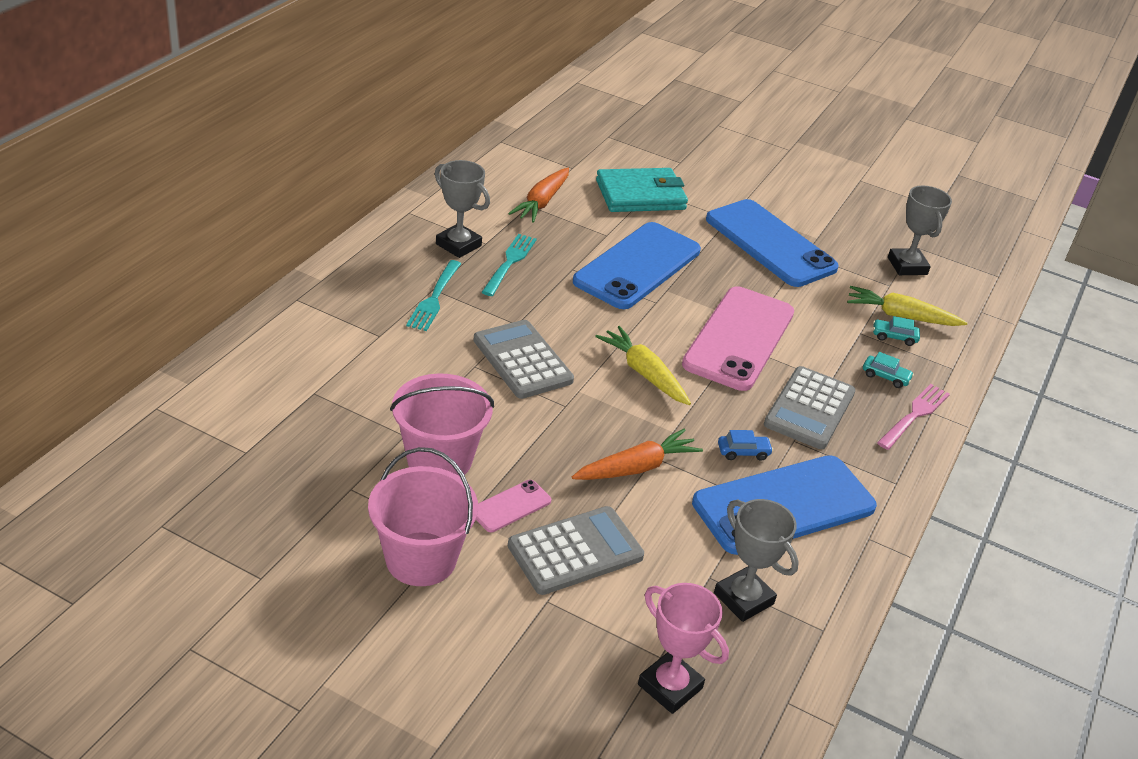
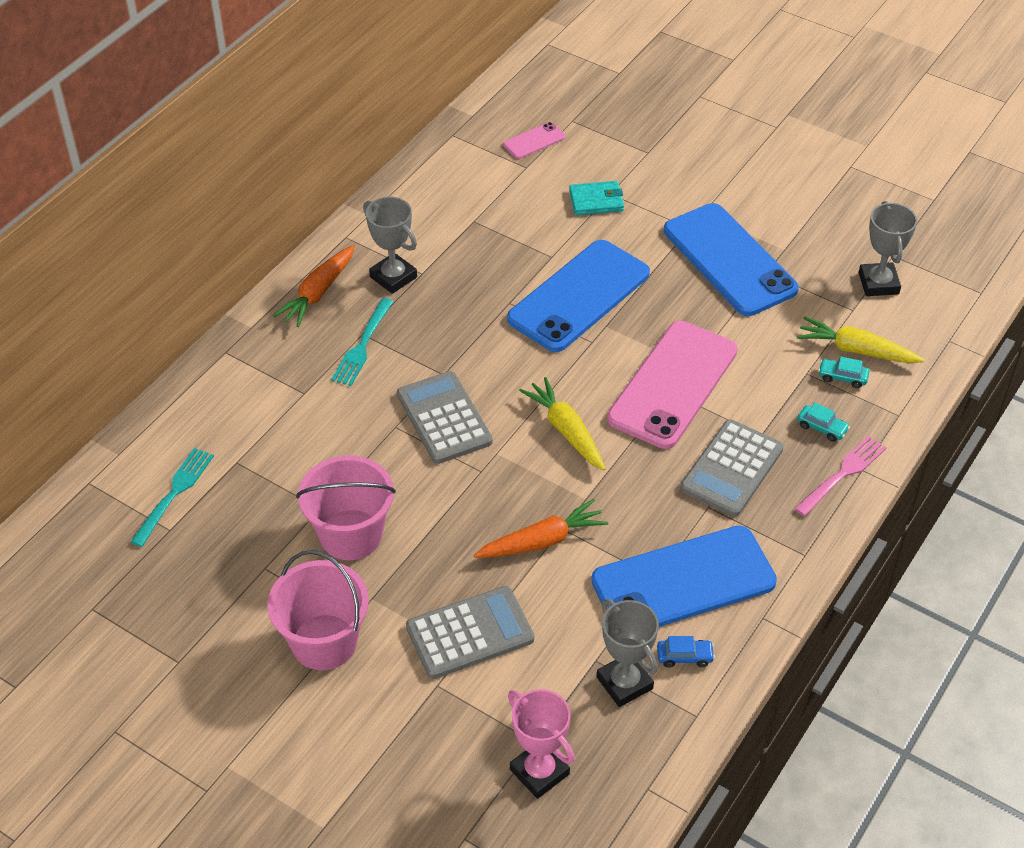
camera: 10 degrees right, 10 degrees up
pink phone [476,480,551,532] -> pink phone moved to [503,122,565,159]
turquoise fork [482,234,537,296] -> turquoise fork moved to [131,448,214,547]
orange carrot [508,168,569,223] -> orange carrot moved to [273,245,355,327]
turquoise wallet [596,168,688,212] -> turquoise wallet [569,181,624,215], size x0.58
blue car [718,430,773,461] -> blue car moved to [657,636,715,668]

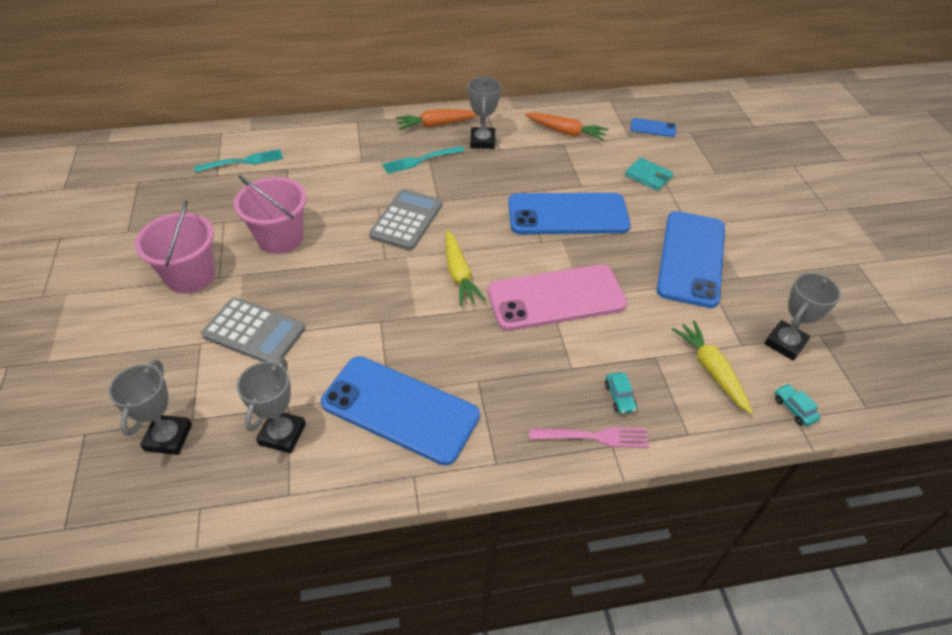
camera: 45 degrees right, 0 degrees up
orange carrot [474,499,608,558] -> orange carrot moved to [525,113,609,141]
pink phone [503,122,565,159] -> blue phone [630,118,676,137]
pink trophy [508,689,575,799] -> grey trophy [108,360,192,455]
yellow carrot [519,377,605,471] -> yellow carrot turned 150 degrees clockwise [445,230,486,306]
blue car [657,636,715,668] -> none
grey calculator [680,419,784,517] -> none
turquoise car [818,357,869,388] -> turquoise car moved to [775,384,820,426]

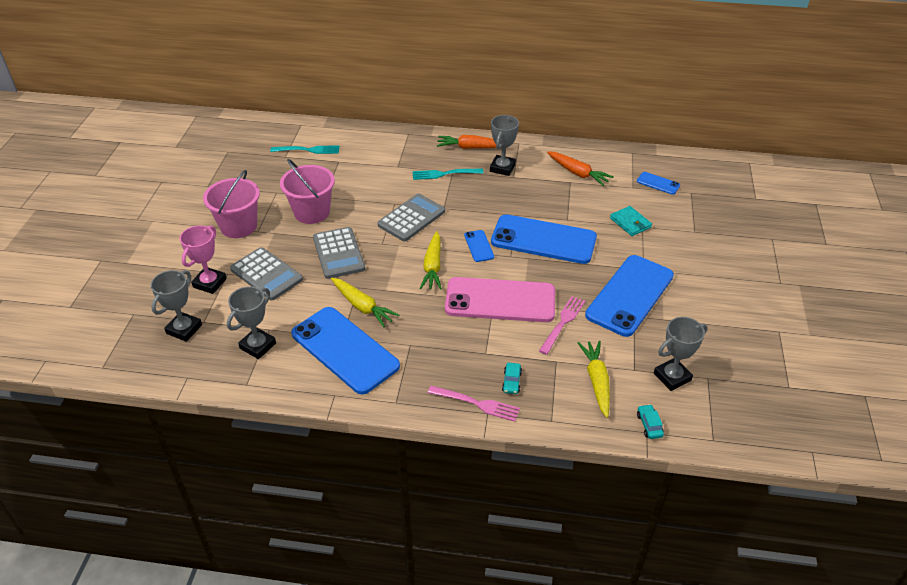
camera: 20 degrees right, 5 degrees down
none -> pink trophy [180,225,227,294]
none -> grey calculator [313,227,365,279]
none -> yellow carrot [331,278,399,327]
none -> blue phone [464,230,494,262]
none -> pink fork [539,296,585,355]

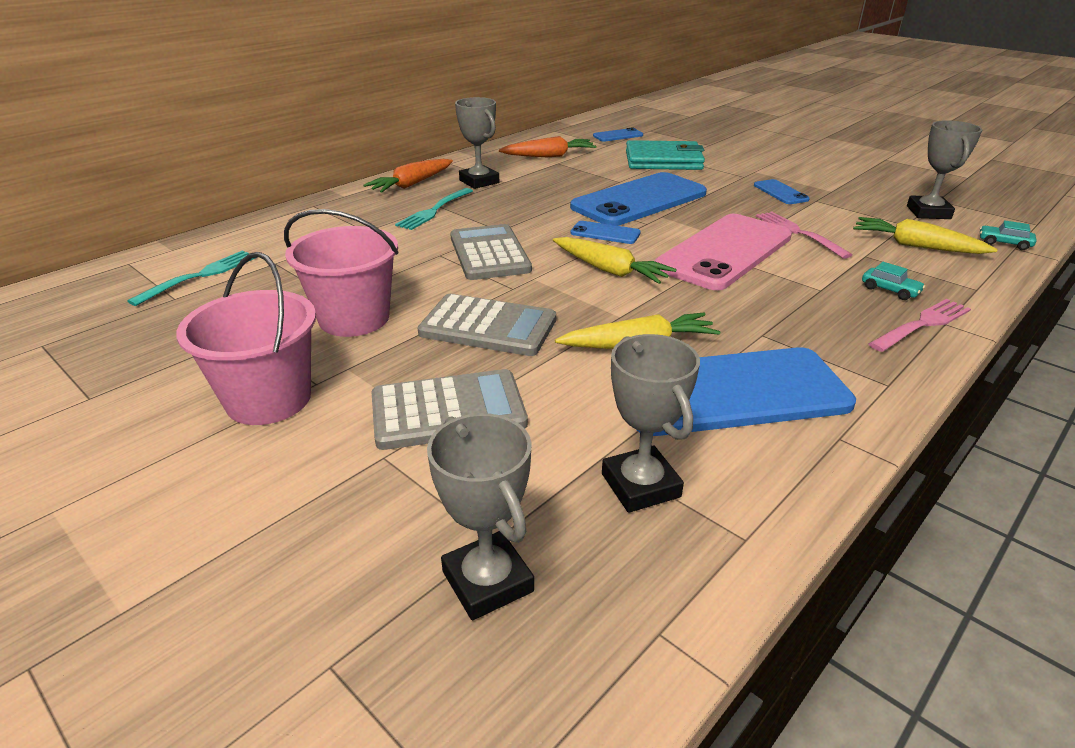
camera: 55 degrees left, 10 degrees down
pink trophy [180,225,227,294] -> none
blue phone [585,255,674,337] -> blue phone [754,179,810,204], size x0.43
turquoise wallet [610,206,652,236] -> turquoise wallet [626,140,705,170], size x1.72

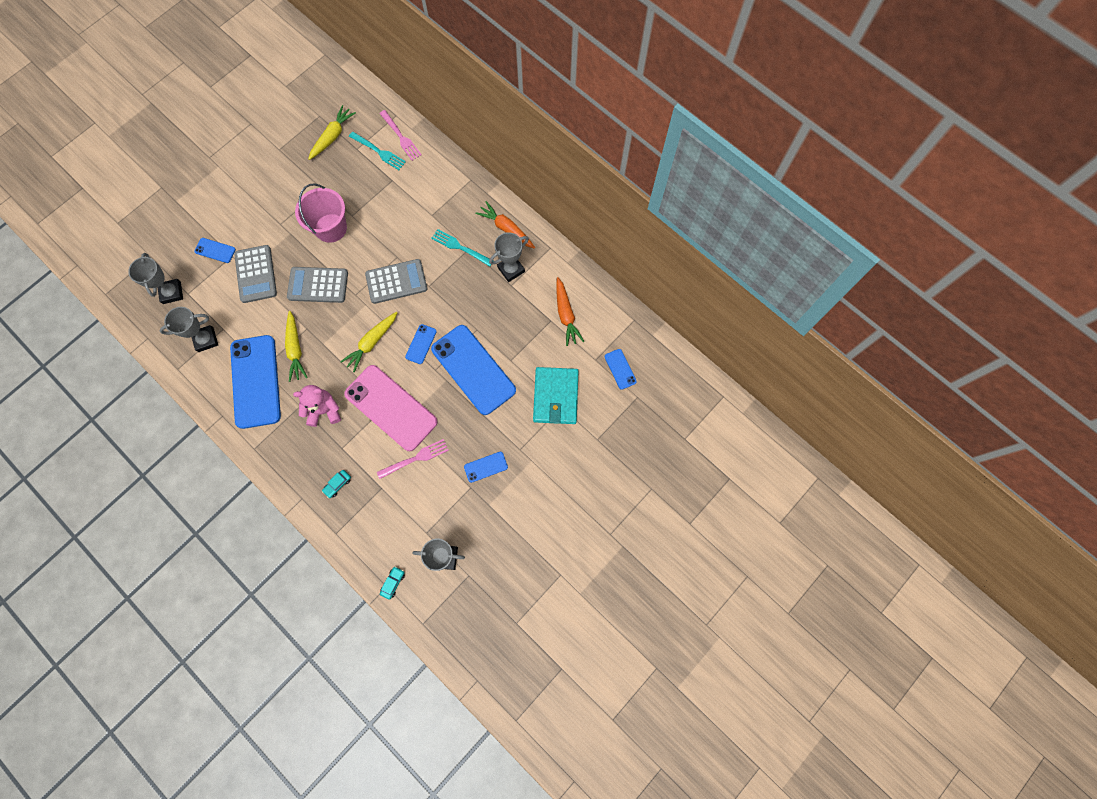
camera: 90 degrees right, 40 degrees up
pink bucket [176,252,316,425] -> none
grey calculator [417,294,556,356] -> grey calculator turned 75 degrees clockwise [287,267,348,303]
grey trophy [427,413,534,620] -> grey trophy turned 75 degrees counterclockwise [128,253,183,304]
yellow carrot [853,217,998,254] -> yellow carrot moved to [308,105,356,160]
pink fork [869,299,971,352] -> pink fork moved to [379,110,422,161]
none -> blue phone [195,238,236,263]
none -> pink teddy bear [293,385,341,427]

